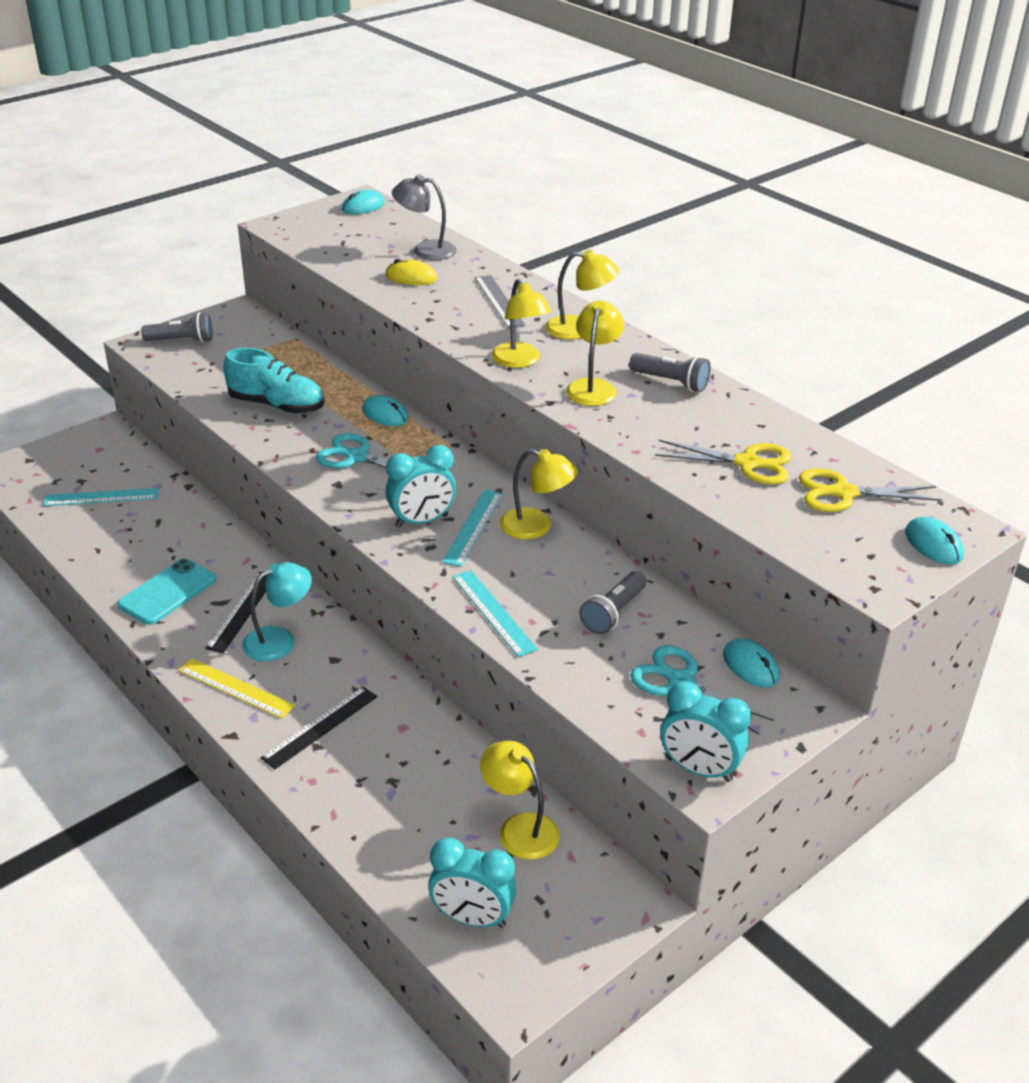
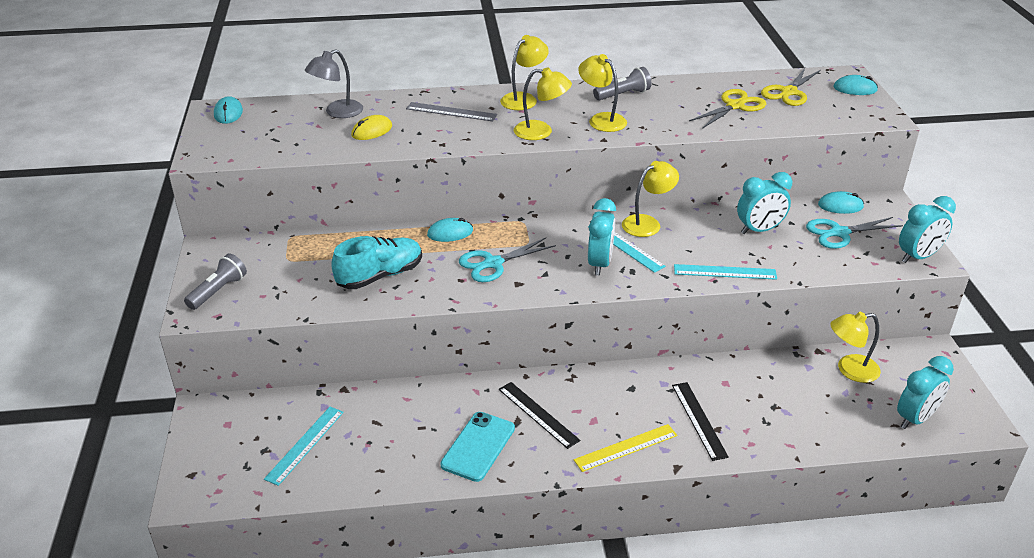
camera: 55 degrees left, 0 degrees up
turquoise phone [118,559,216,625] -> turquoise phone turned 45 degrees clockwise [440,412,515,482]
turquoise lamp [242,562,312,661] -> none
grey flashlight [579,571,646,635] -> turquoise clock [737,172,792,234]

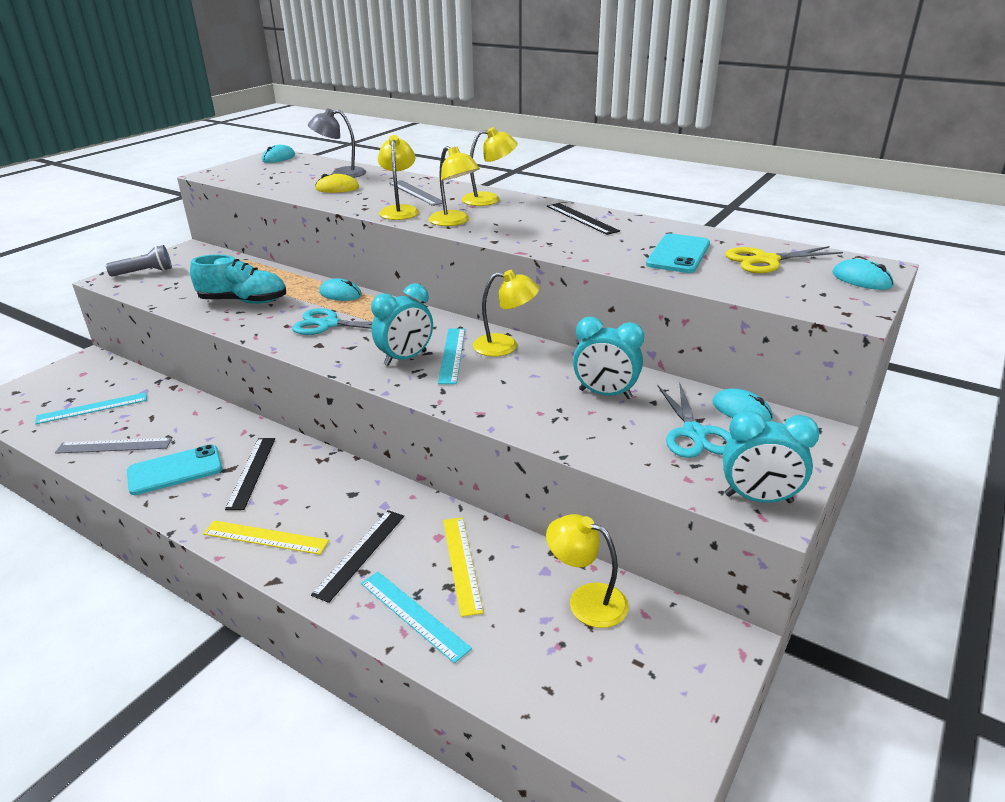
camera: 40 degrees right, 5 degrees down
yellow lamp [578,54,627,132] -> yellow lamp moved to [378,135,419,220]
grey flashlight [593,67,651,101] -> black ruler [547,203,620,235]
turquoise ruler [674,264,777,280] -> turquoise ruler moved to [361,572,472,663]
yellow scissors [689,89,766,129] -> turquoise phone [646,233,710,273]
turquoise scissors [806,217,903,249] -> turquoise scissors turned 120 degrees counterclockwise [658,383,731,458]
turquoise clock [897,356,954,429] -> none
none -> grey ruler [55,438,172,454]
none -> yellow ruler [443,517,484,617]

